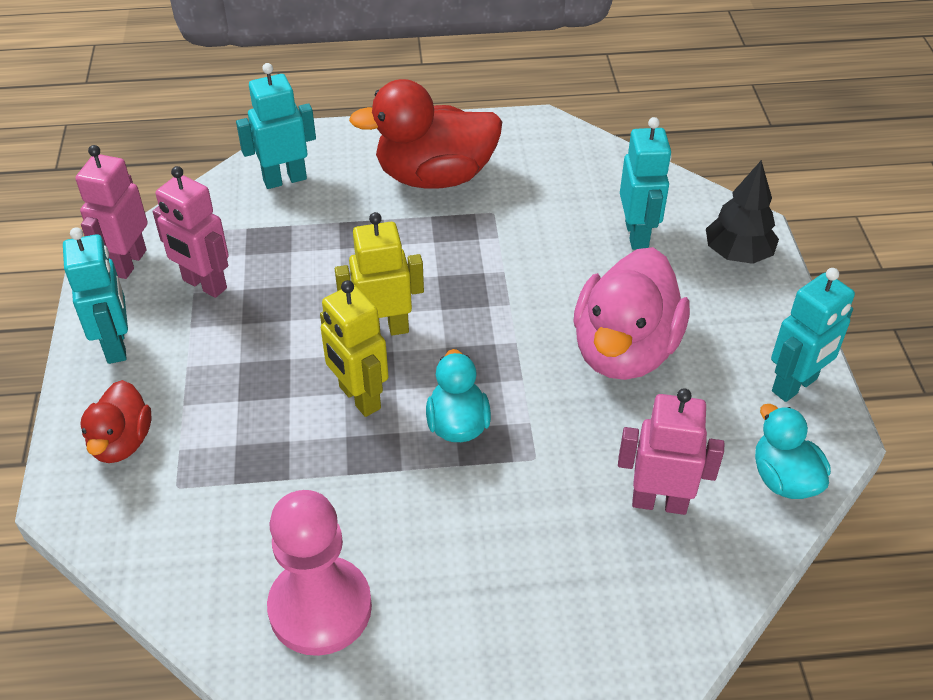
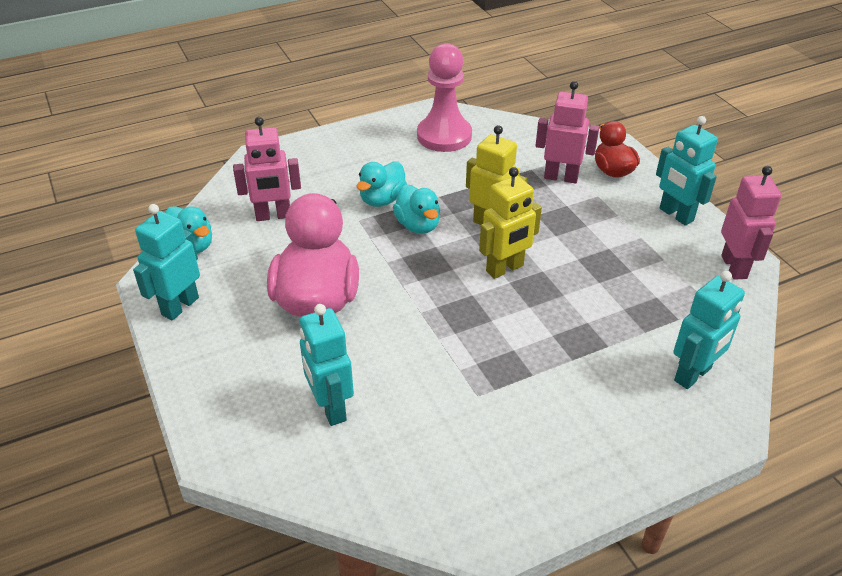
camera: 160 degrees right, 5 degrees down
pink robot [153,166,229,298] -> pink robot moved to [535,81,599,184]
red duck [349,79,502,189] -> none
black tree [706,160,779,264] -> none
none -> turquoise duck [357,161,407,207]

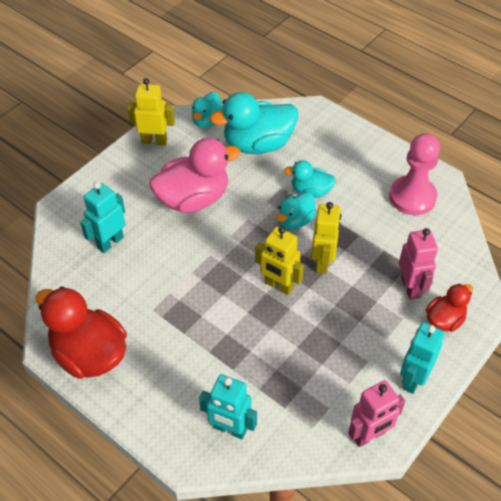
camera: 65 degrees right, 10 degrees up
turquoise robot [133,204,200,320] -> yellow robot [127,78,175,146]
pink robot [233,117,301,221] -> turquoise duck [210,92,298,154]
none -> red duck [36,286,127,379]

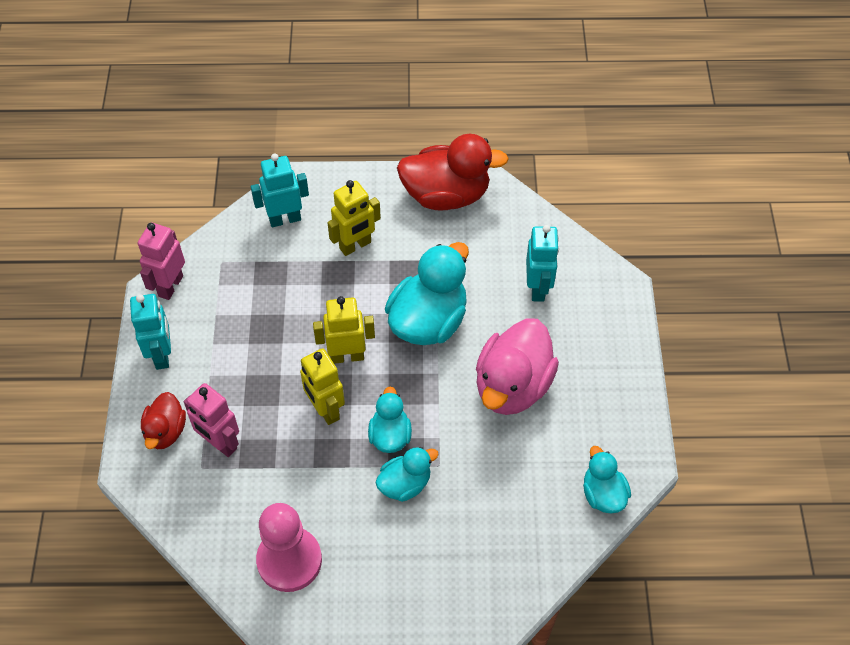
camera: 140 degrees right, 5 degrees up
yellow robot [127,78,175,146] -> yellow robot moved to [328,180,381,256]
turquoise duck [210,92,298,154] -> turquoise duck moved to [385,242,469,345]

